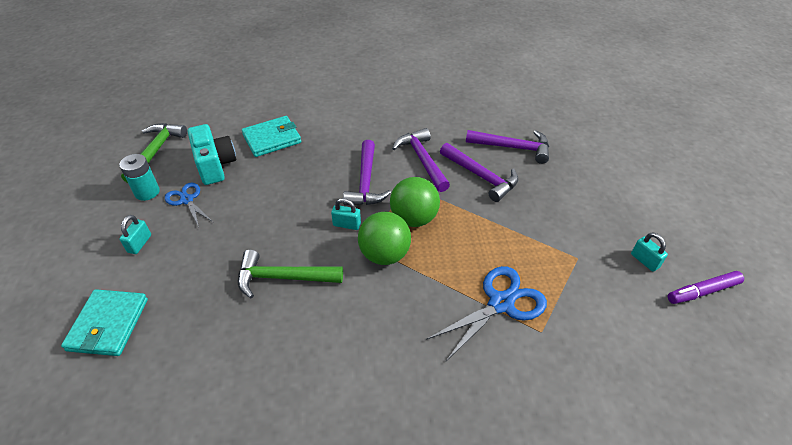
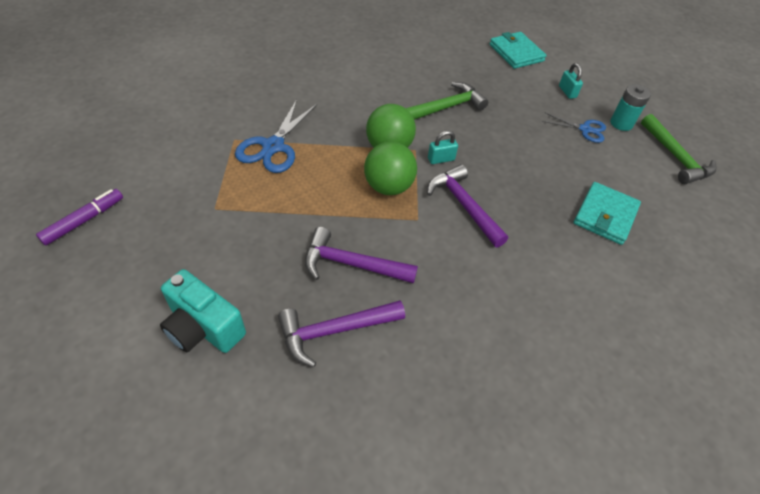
camera: 145 degrees right, 5 degrees up
turquoise camera [188,124,236,185] -> turquoise camera moved to [160,269,246,353]
purple hammer [392,128,450,192] -> none
turquoise padlock [631,232,668,272] -> none

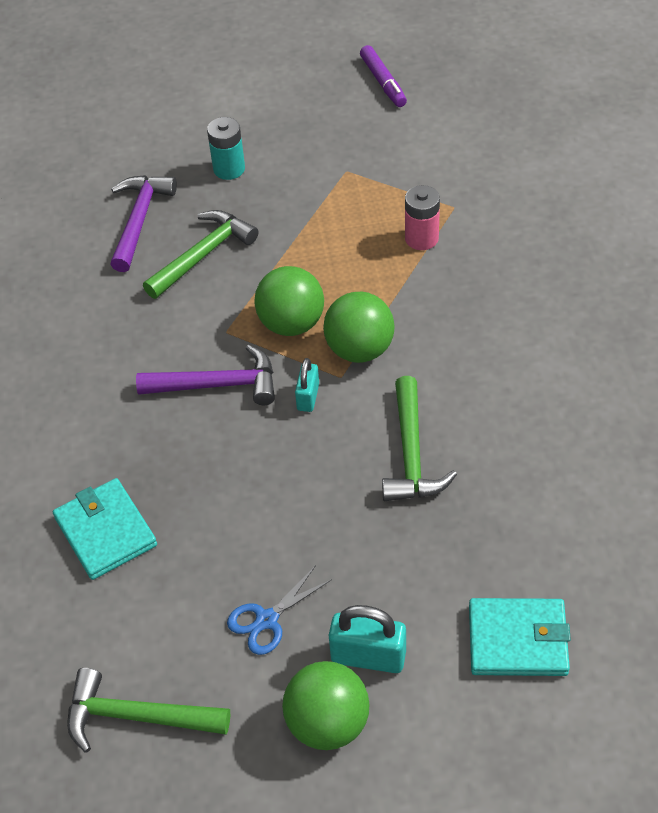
camera: 125 degrees right, 0 degrees up
turquoise camera [160,269,246,353] -> none
blue scissors [235,99,317,173] -> pink battery [405,185,440,250]
purple hammer [305,227,418,284] -> green hammer [143,210,259,299]
turquoise padlock [559,63,583,99] -> turquoise padlock [329,605,406,673], size x1.60
turquoise battery [610,84,651,131] -> turquoise battery moved to [207,117,245,180]
none -> green ball [282,661,370,750]

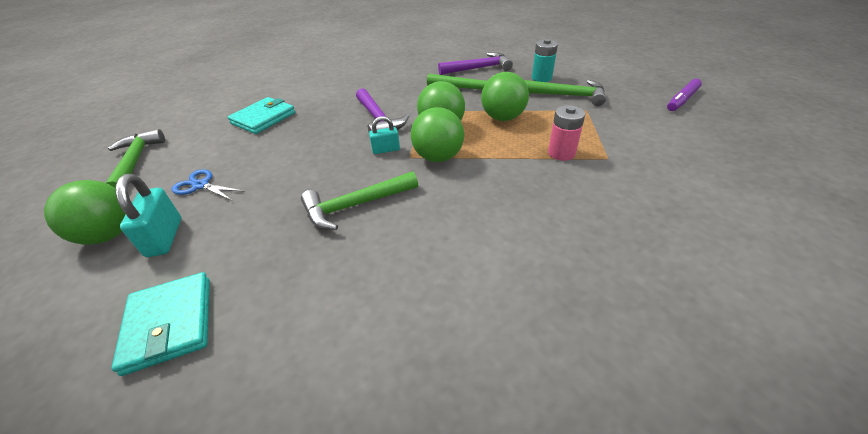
camera: 65 degrees right, 10 degrees down
none -> green ball [481,72,529,121]
none -> green hammer [524,80,606,106]

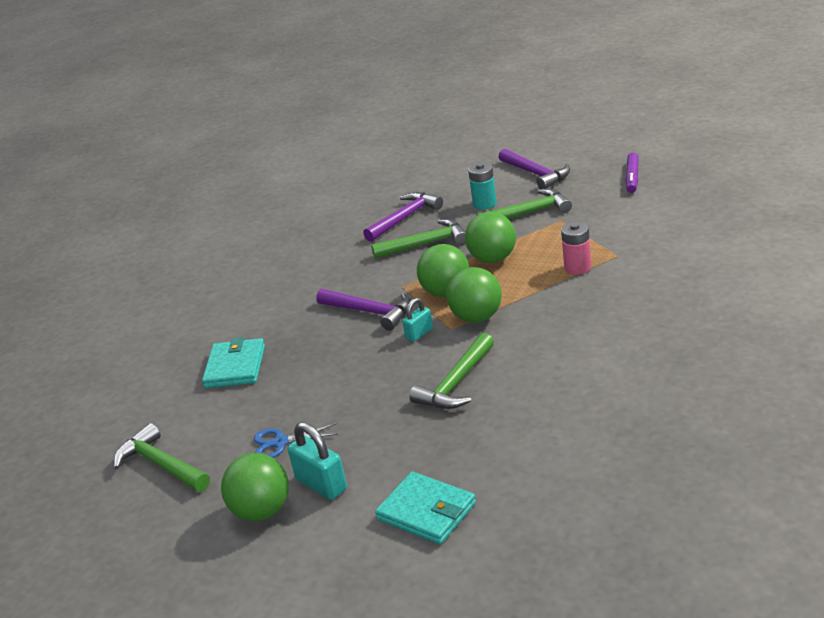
camera: 30 degrees left, 10 degrees down
none -> purple hammer [499,149,570,189]

